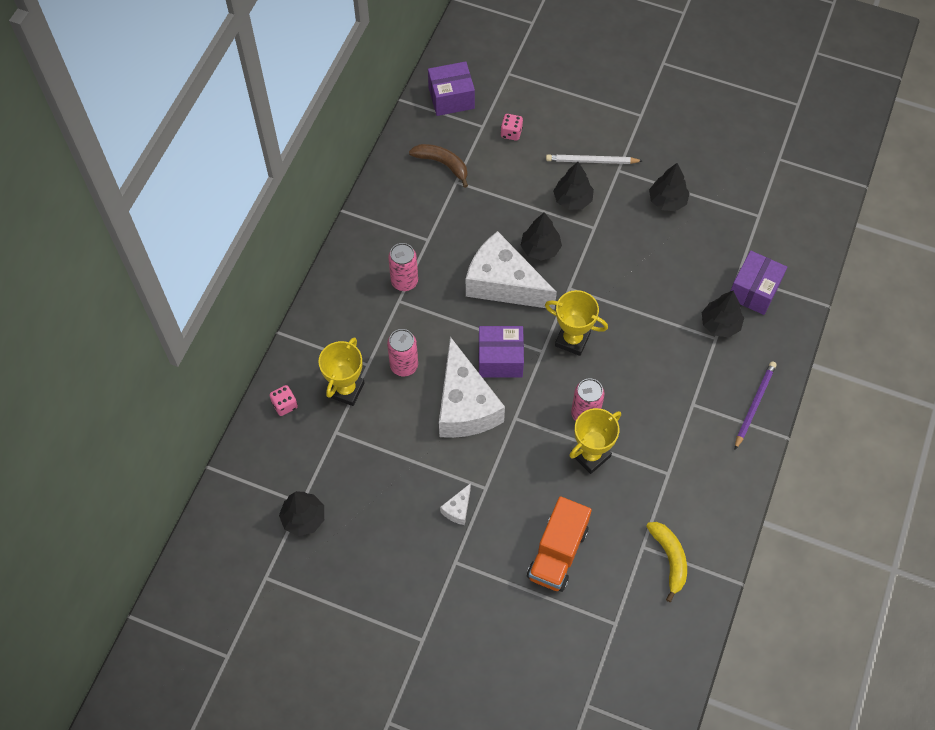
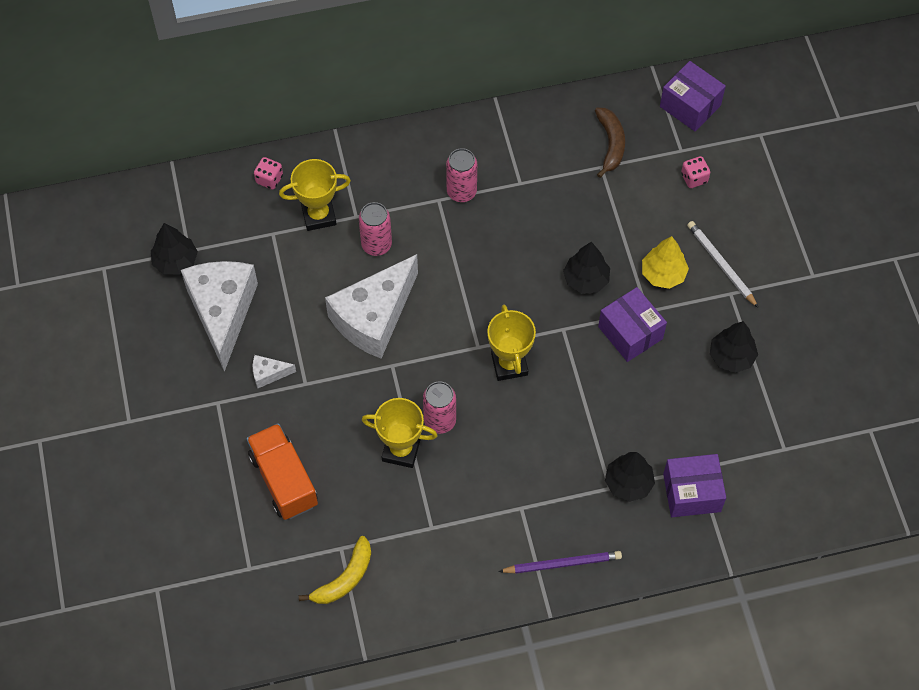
camera: 55 degrees right, 0 degrees up
white cheese [466,231,557,310] -> white cheese moved to [181,261,258,372]
purple box [479,326,524,377] -> purple box moved to [598,287,667,362]
orange truck [527,496,592,592] -> orange truck turned 75 degrees clockwise [247,423,318,520]
black tree [553,162,594,210] -> yellow tree [642,236,689,289]

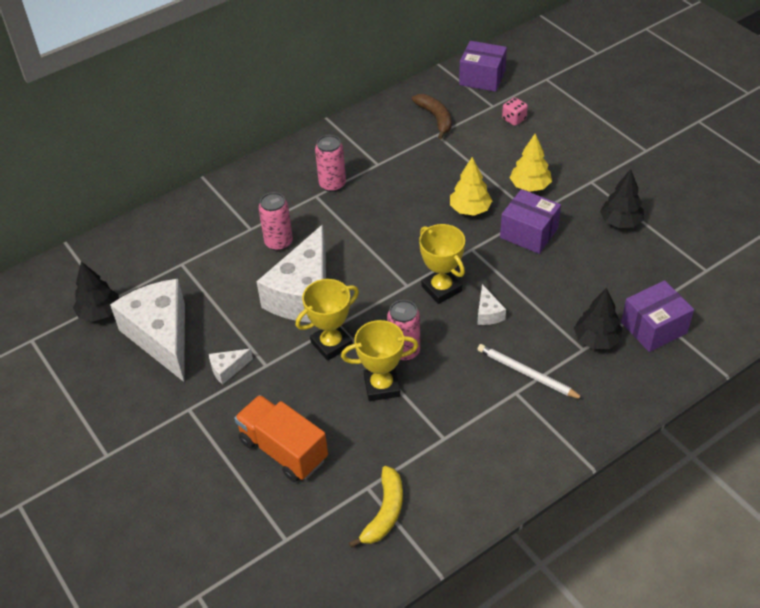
camera: 20 degrees left, 15 degrees down
pink dice [254,157,283,190] -> none
yellow trophy [279,159,351,231] -> yellow trophy moved to [295,279,359,361]
purple pencil [498,551,622,574] -> none
black tree [563,242,610,294] -> yellow tree [450,157,492,216]
white pencil [687,221,758,307] -> white pencil moved to [477,344,584,400]
none -> white cheese [477,284,506,325]

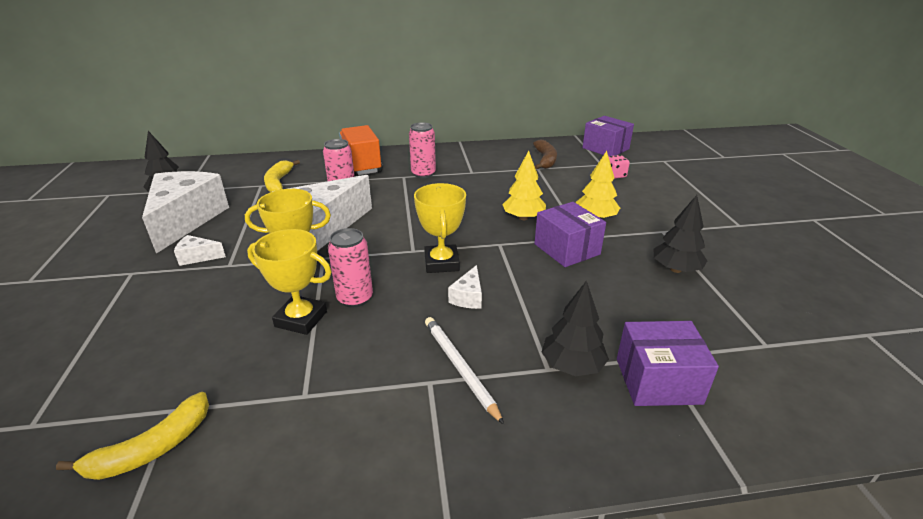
camera: 25 degrees right, 15 degrees down
orange truck [234,395,328,482] -> orange truck moved to [339,125,383,176]
none -> yellow banana [264,160,300,192]

